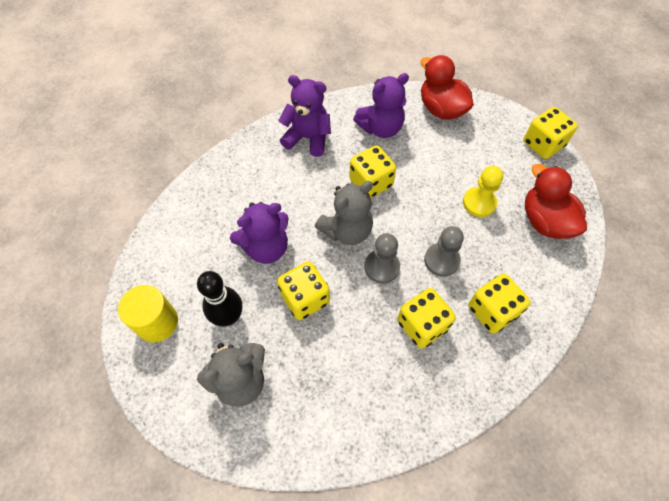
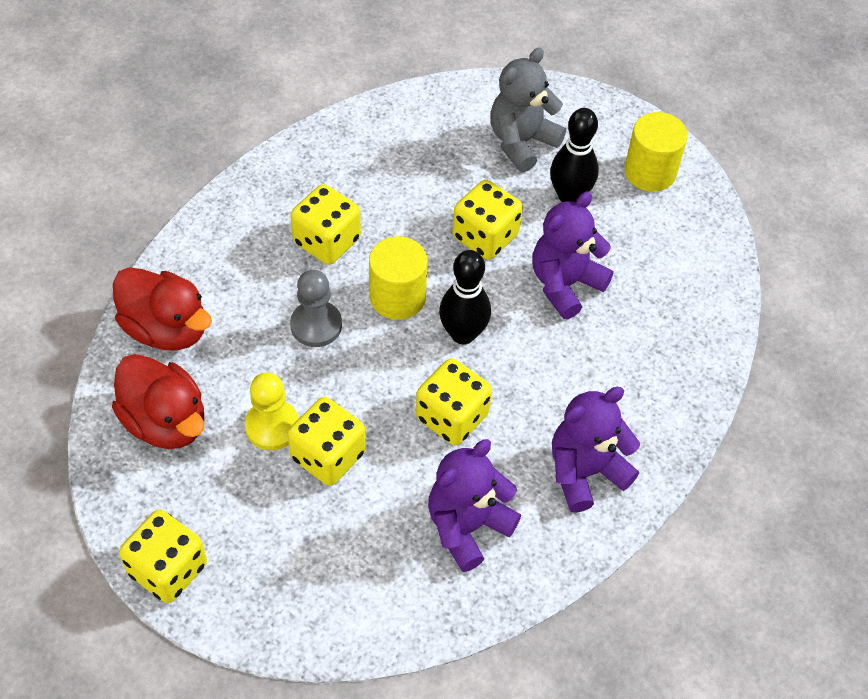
camera: 160 degrees right, 5 degrees down
purple teddy bear [278,75,331,157] -> purple teddy bear turned 150 degrees clockwise [552,387,640,513]
grey teddy bear [315,181,373,245] -> black bowling pin [439,250,491,344]
grey pawn [364,233,400,284] -> yellow cylinder [369,236,428,320]
red duck [421,55,474,120] -> red duck moved to [113,267,212,350]
yellow dice [468,274,531,333] -> yellow dice moved to [287,397,366,486]

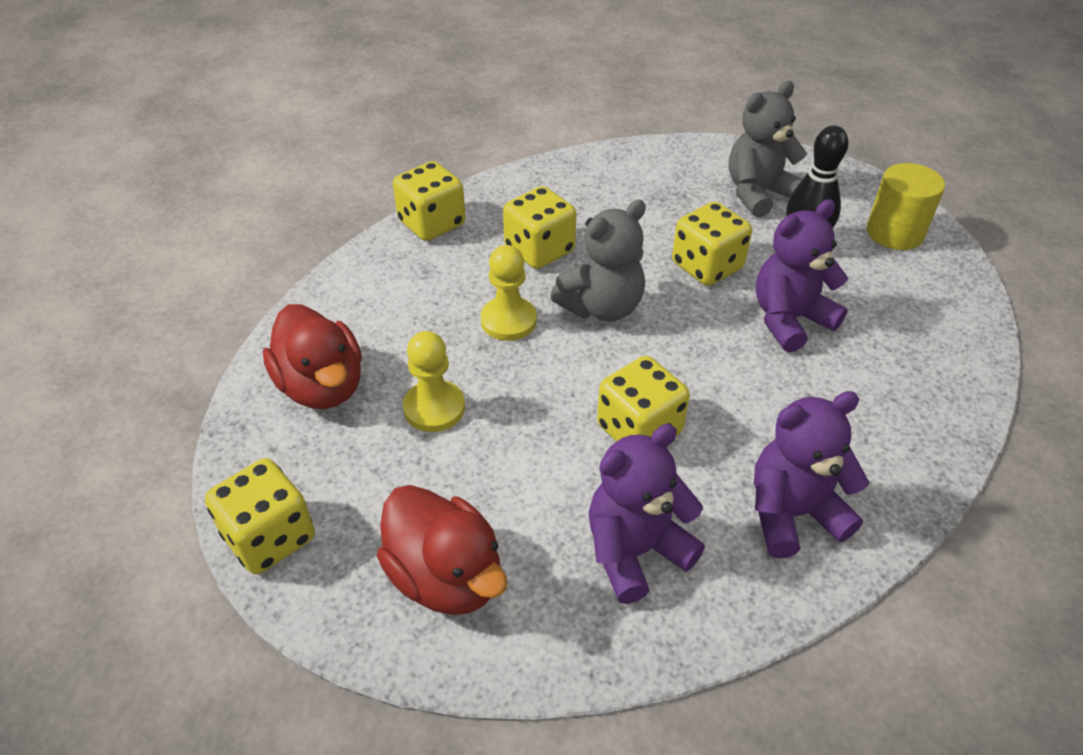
camera: 15 degrees right, 10 degrees down
red duck [113,267,212,350] -> red duck moved to [377,485,507,615]
yellow dice [287,397,366,486] -> yellow dice moved to [393,161,466,241]
grey pawn [290,270,342,347] -> yellow pawn [481,245,537,341]
yellow cylinder [369,236,428,320] -> grey teddy bear [550,200,646,322]
black bowling pin [439,250,491,344] -> none

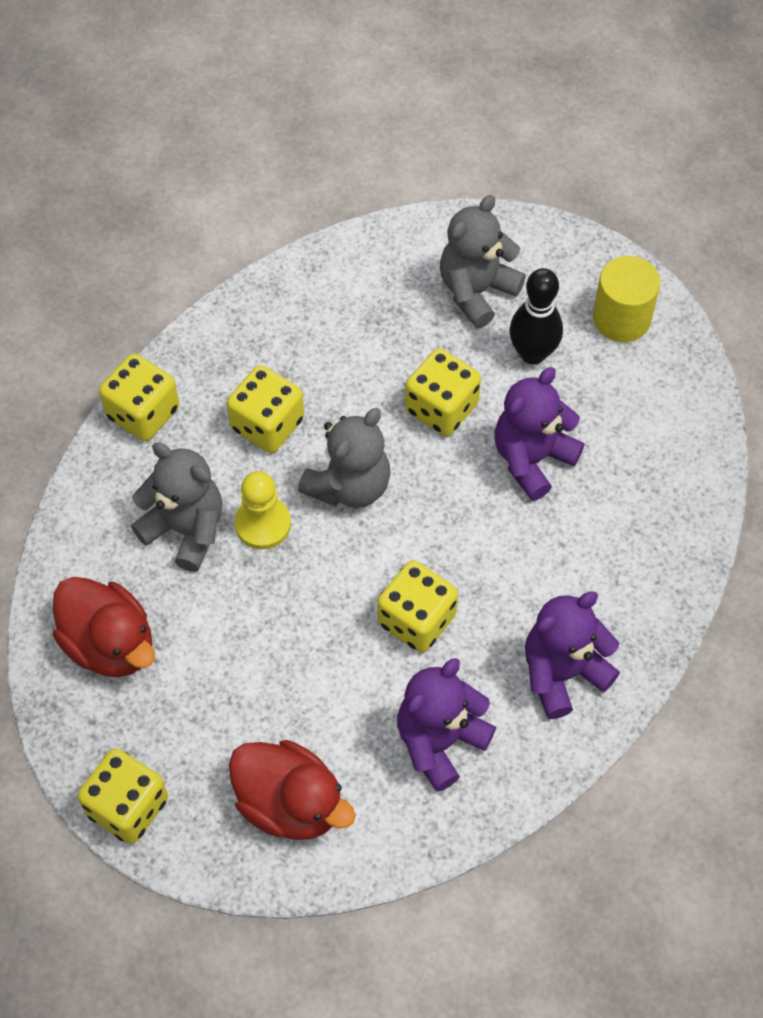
camera: 15 degrees left, 15 degrees up
yellow pawn [403,331,465,432] -> none
none -> grey teddy bear [131,442,222,572]

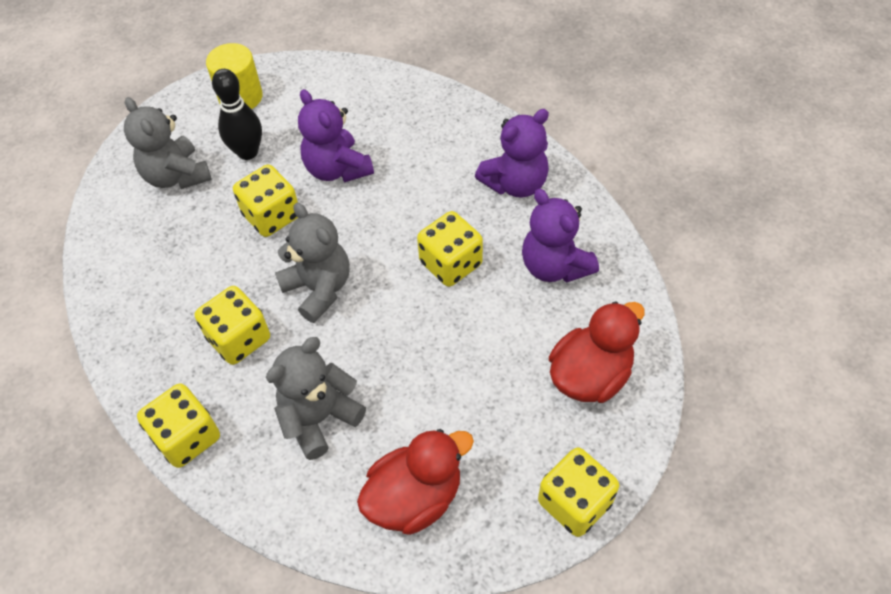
camera: 75 degrees left, 5 degrees down
yellow pawn [234,471,291,549] -> none
purple teddy bear [525,591,620,719] -> purple teddy bear turned 105 degrees counterclockwise [475,109,549,198]

